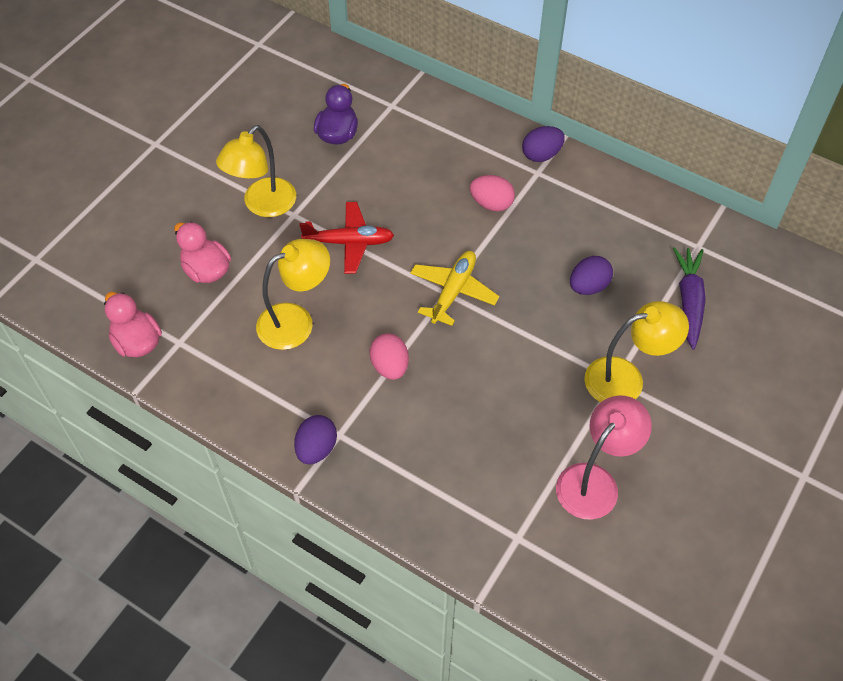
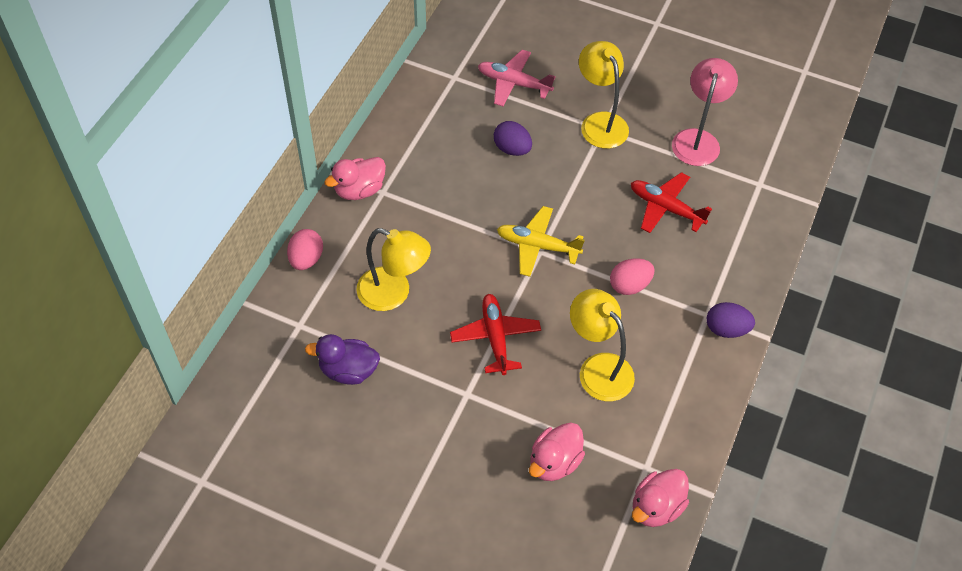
camera: 100 degrees left, 0 degrees up
yellow lamp [216,125,296,217] -> yellow lamp moved to [356,228,431,311]
pink egg [470,175,515,212] -> pink egg moved to [287,229,323,270]
purple egg [522,126,565,162] -> pink duck [325,157,386,200]
pink lamp [556,395,652,520] -> pink lamp turned 75 degrees clockwise [672,58,738,166]
purple carrot [673,247,706,350] -> pink plane [478,50,556,106]
none -> red plane [631,172,712,233]

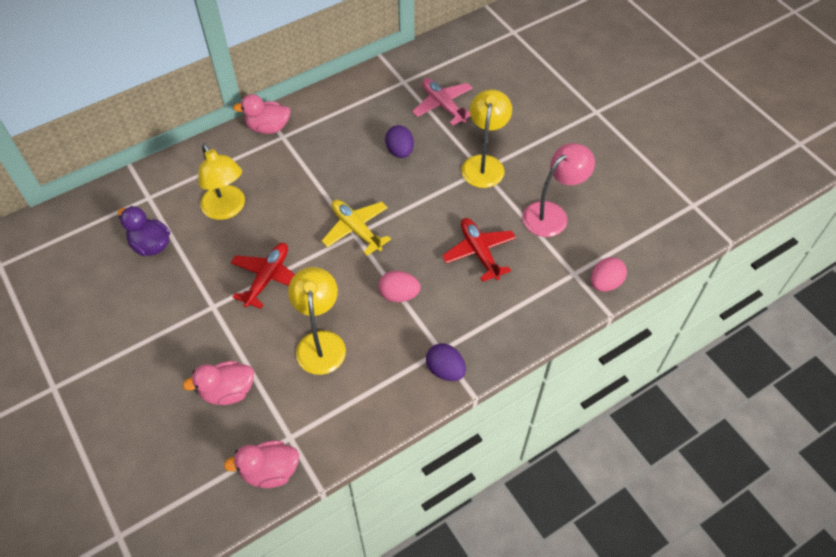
camera: 35 degrees right, 0 degrees up
pink egg [287,229,323,270] -> pink egg moved to [591,257,627,292]

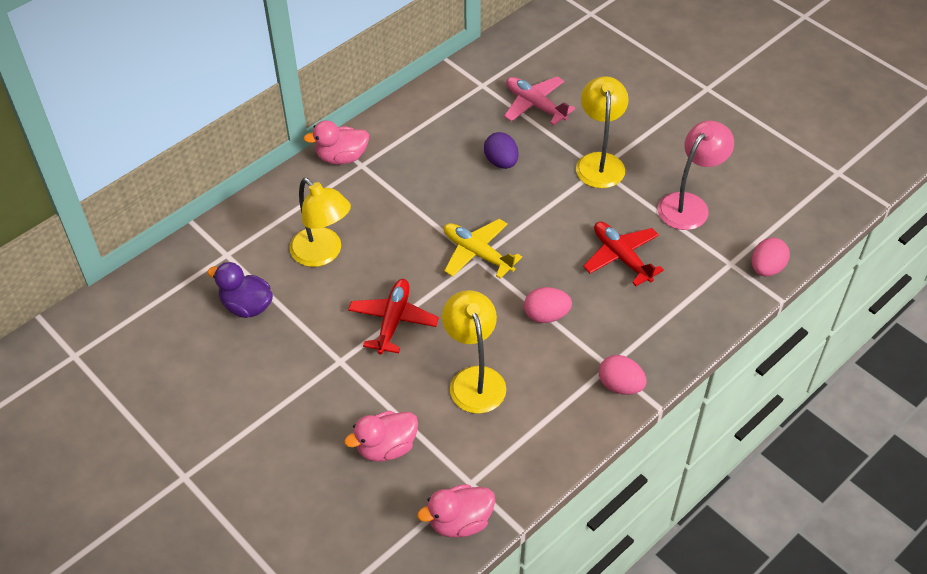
camera: 10 degrees left, 5 degrees down
purple egg [426,343,466,381] -> pink egg [599,355,647,395]

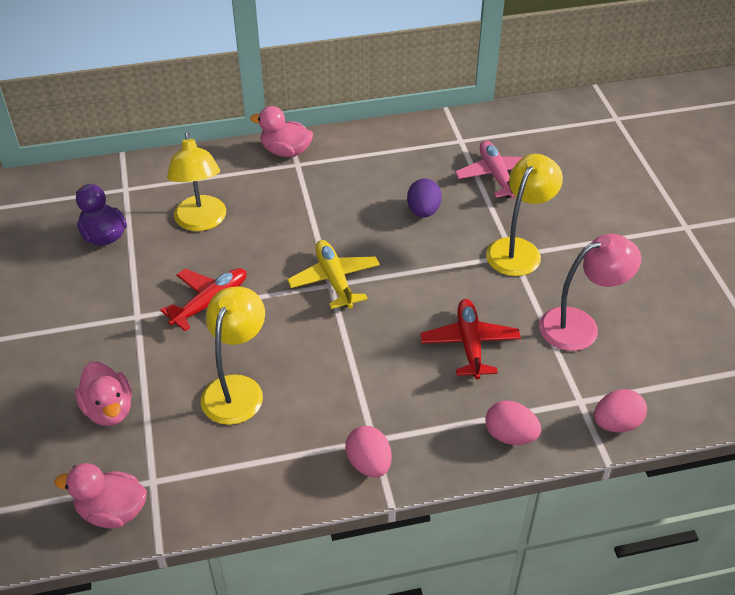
camera: 30 degrees right, 5 degrees down
pink duck [344,411,418,462] -> pink duck turned 120 degrees counterclockwise [75,362,132,426]
pink egg [524,287,572,323] -> pink egg moved to [485,401,541,445]

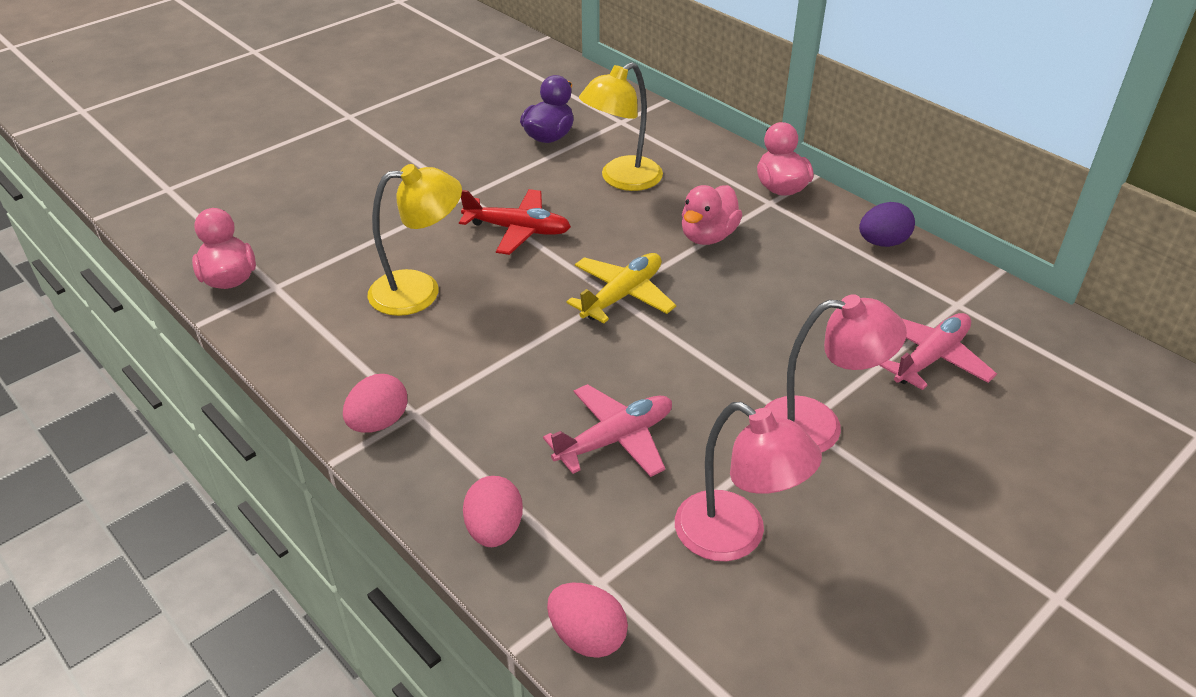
camera: 60 degrees right, 5 degrees down
pink duck [75,362,132,426] -> pink duck moved to [682,185,742,245]
purple egg [407,178,442,218] -> purple egg moved to [859,202,915,247]
red plane [420,299,521,380] -> pink plane [543,384,672,477]
yellow lamp [486,154,563,276] -> pink lamp [764,294,907,453]

